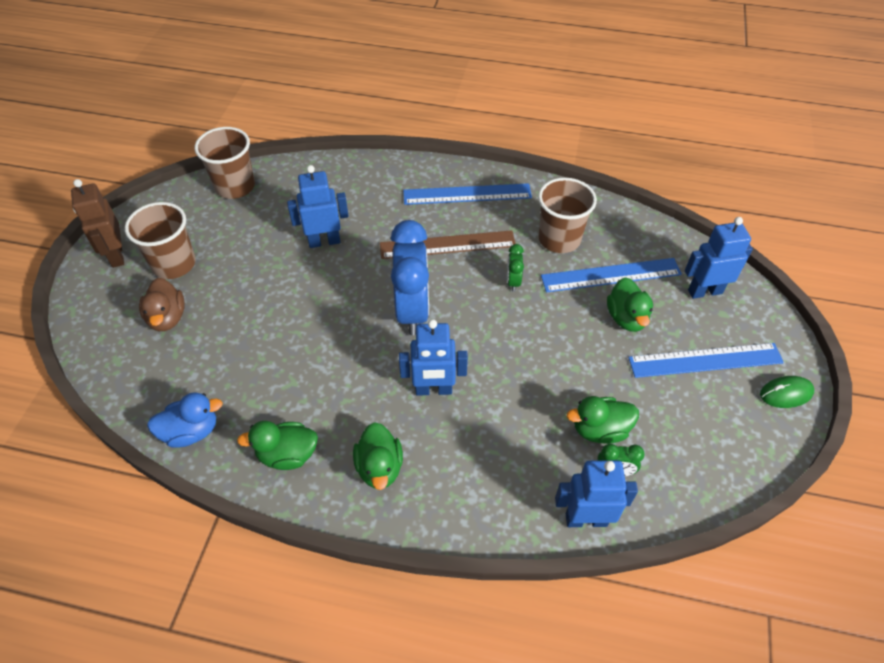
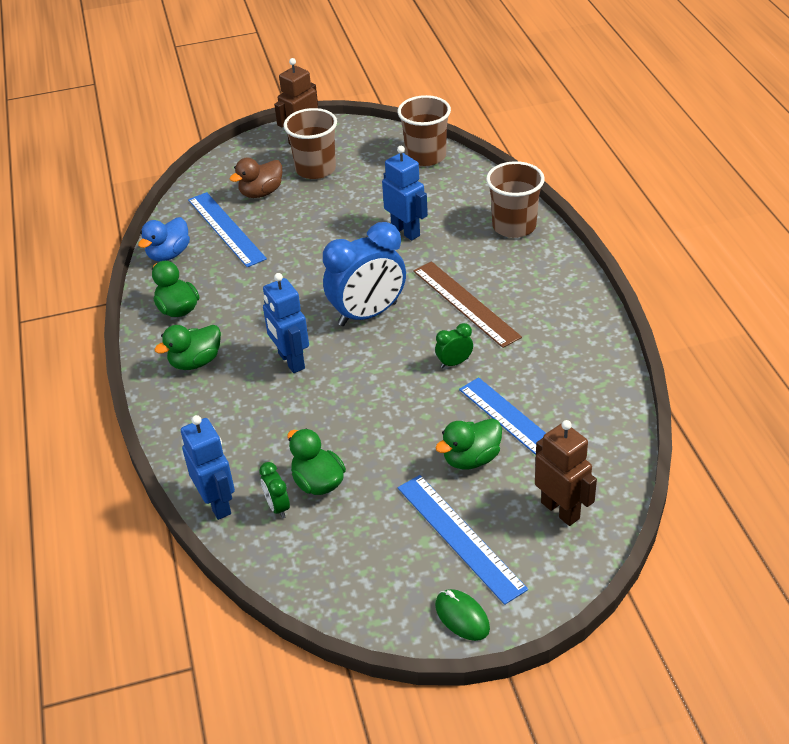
camera: 65 degrees right, 10 degrees down
blue duck [147,392,223,448] -> blue duck turned 75 degrees clockwise [138,217,190,262]
blue ruler [403,183,532,205] -> blue ruler moved to [188,192,267,267]
brown cup [538,178,597,253] -> brown cup moved to [486,161,545,238]
blue robot [685,217,753,299] -> brown robot [535,420,597,526]

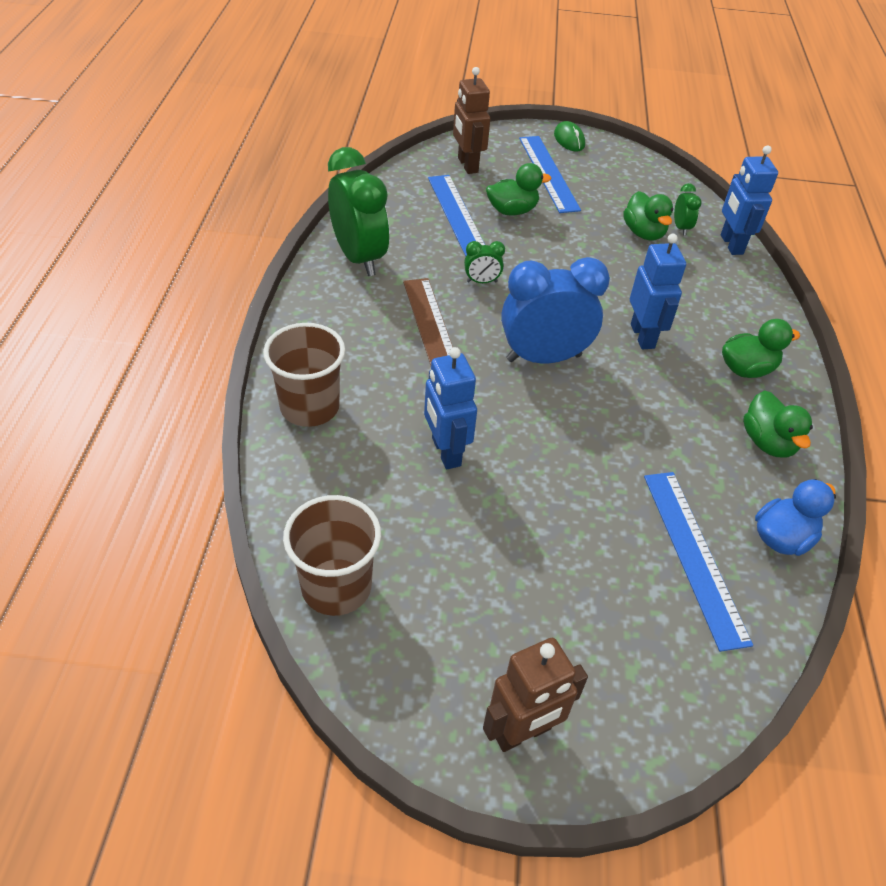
camera: 165 degrees left, 5 degrees up
brown duck [230,158,282,198] -> none
brown cup [284,108,337,179] -> none
none -> green clock [328,147,390,276]

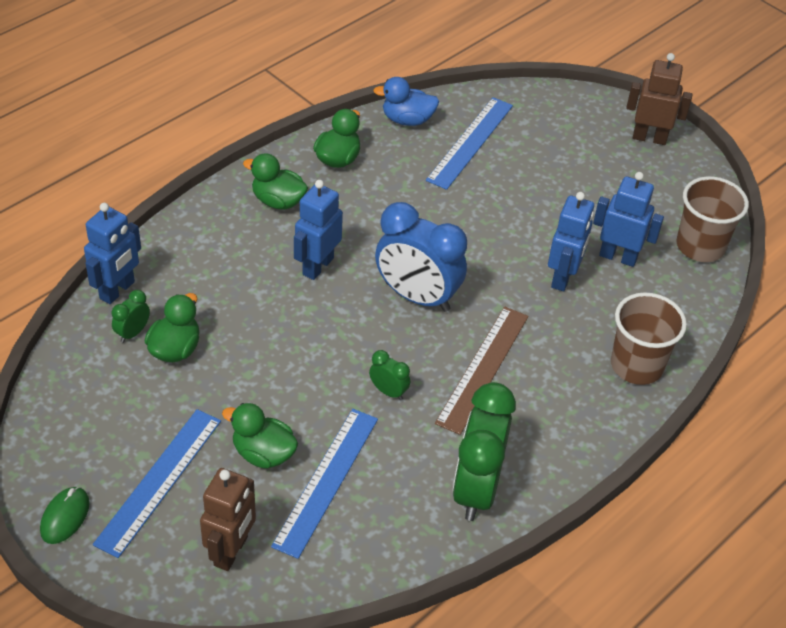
camera: 140 degrees left, 0 degrees up
none -> blue robot [593,172,664,267]

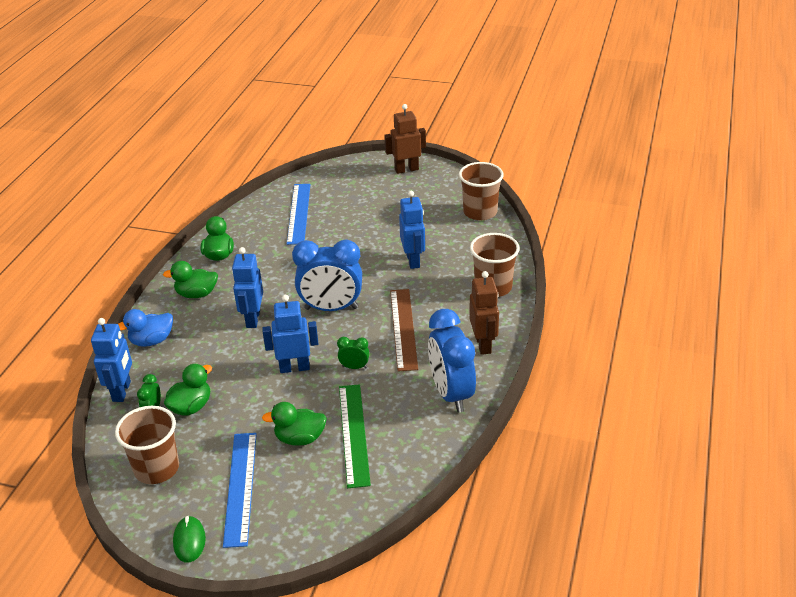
camera: 25 degrees left, 10 degrees down
green duck [145,293,199,362] -> green duck turned 45 degrees clockwise [164,364,212,415]
brown robot [200,468,256,571] -> brown robot moved to [469,271,499,355]
blue ruler [271,409,378,559] -> green ruler [339,384,371,488]
blue duck [373,77,439,126] -> blue duck moved to [118,309,173,347]
green clock [452,382,516,521] -> blue clock [428,309,476,413]
blue robot [593,172,664,267] -> blue robot moved to [262,295,318,373]
none -> brown cup [115,406,179,484]

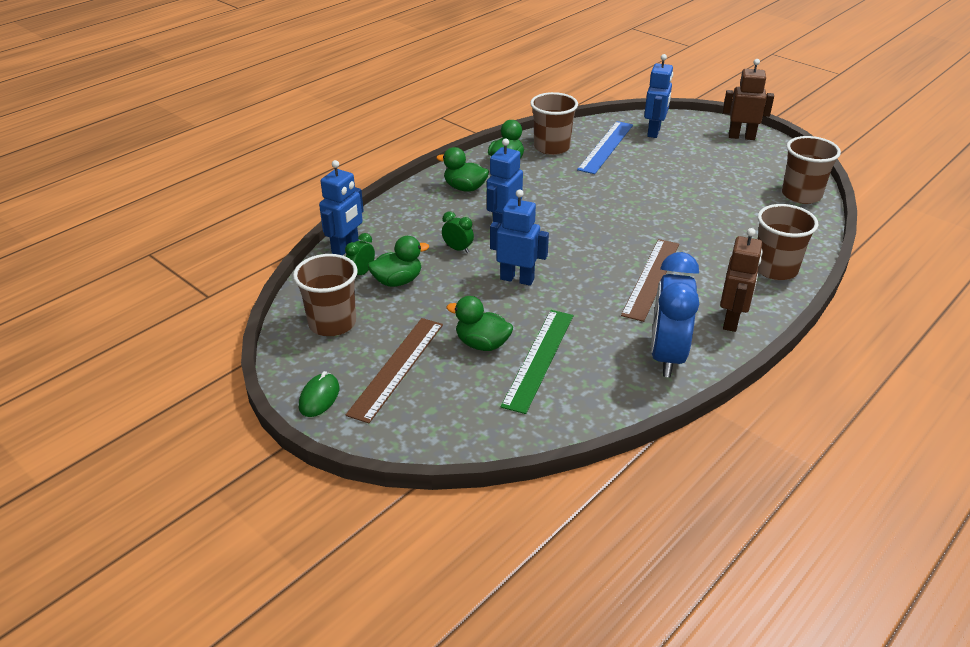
camera: 25 degrees right, 0 degrees up
blue duck [118,309,173,347] -> none
blue ruler [223,433,257,548] -> brown ruler [346,318,443,423]
blue clock [292,240,362,311] -> none
green clock [337,337,369,369] -> green clock moved to [442,212,474,253]
blue robot [399,191,425,269] -> blue robot moved to [644,54,673,138]
none -> brown cup [530,92,578,155]

